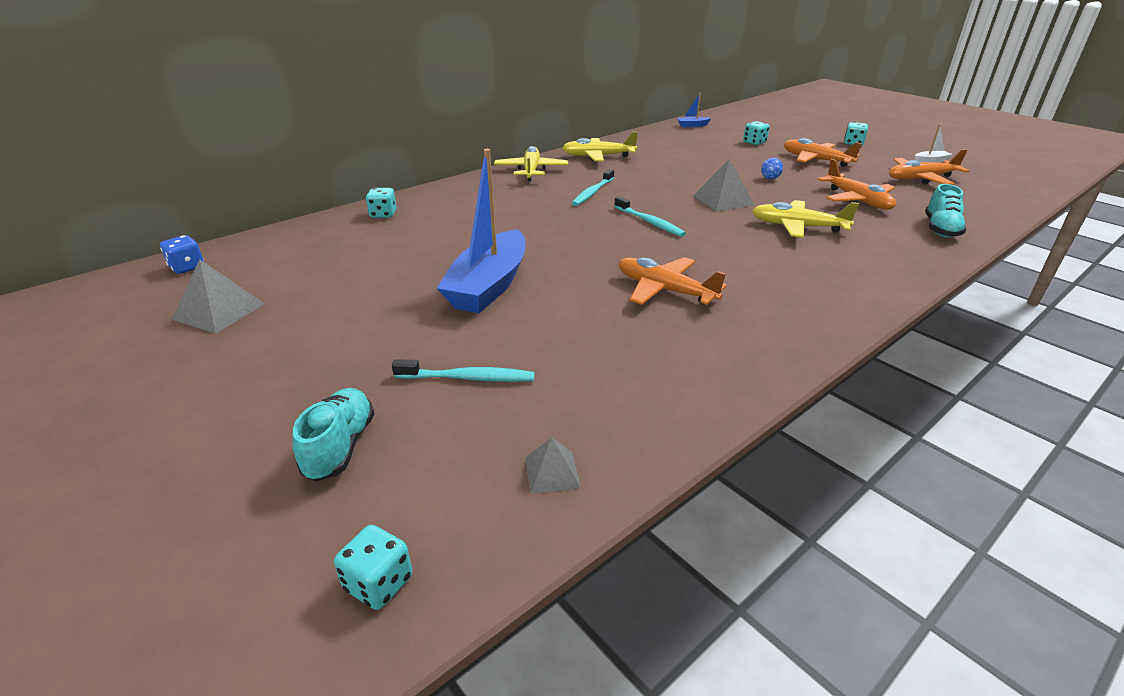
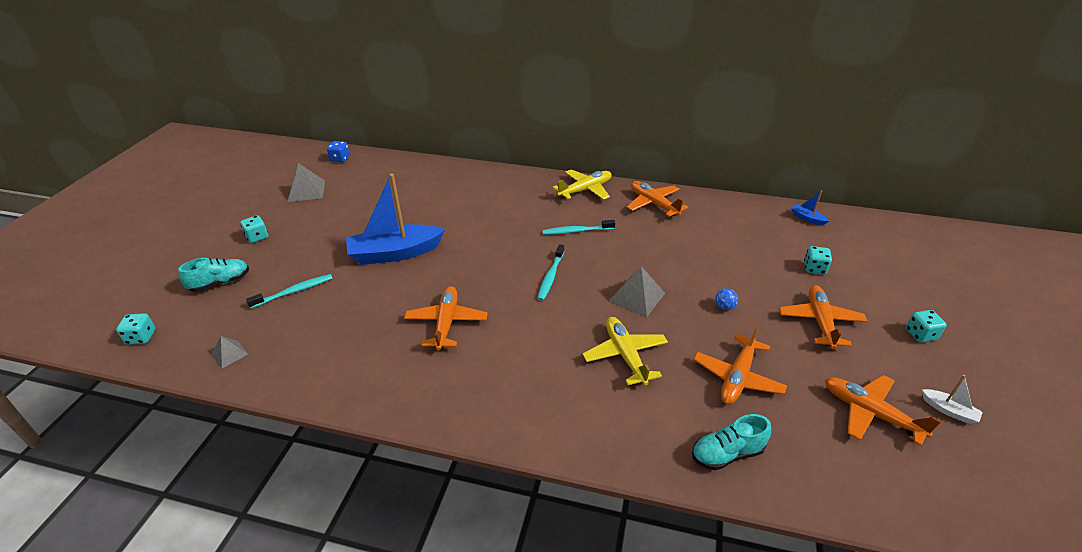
camera: 55 degrees right, 5 degrees up
turquoise dice [366,188,397,218] -> turquoise dice moved to [240,215,268,243]
turquoise toothbrush [392,359,535,382] -> turquoise toothbrush turned 90 degrees counterclockwise [246,274,333,309]
yellow plane [562,132,638,161] -> orange plane [627,181,688,217]

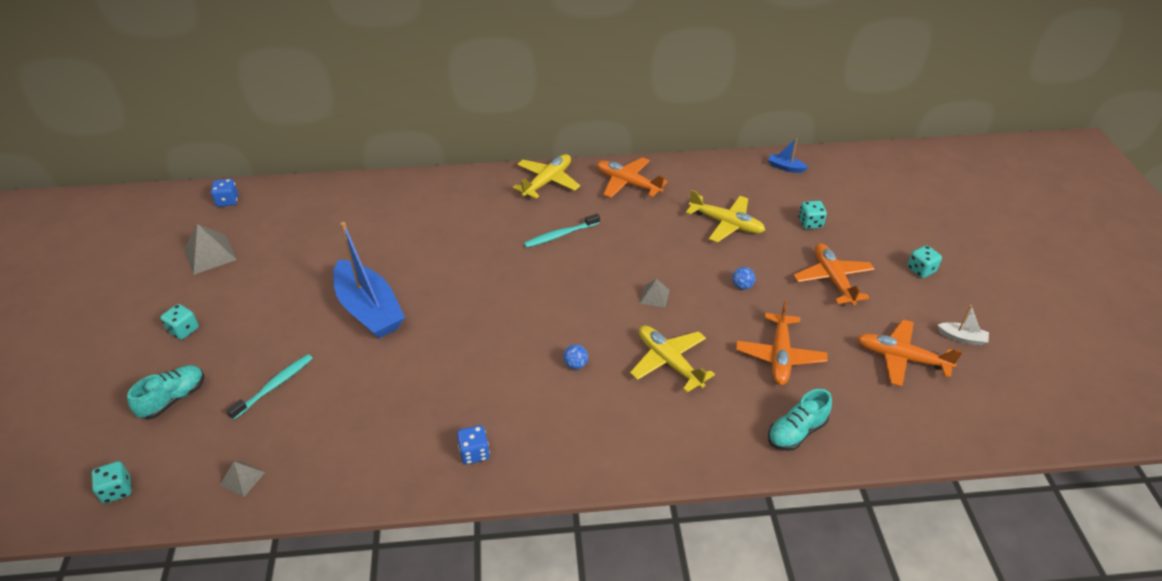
camera: 20 degrees left, 5 degrees up
blue boat [346,174,445,265] -> blue boat turned 90 degrees counterclockwise [333,222,405,339]
orange plane [404,286,488,351] -> none
turquoise toothbrush [537,244,565,301] -> none
grey pyramid [609,266,665,317] -> grey pyramid [640,279,670,308], size x0.58
none -> blue dice [457,425,490,464]
none -> blue ball [563,345,588,369]
none -> yellow plane [686,190,765,243]

